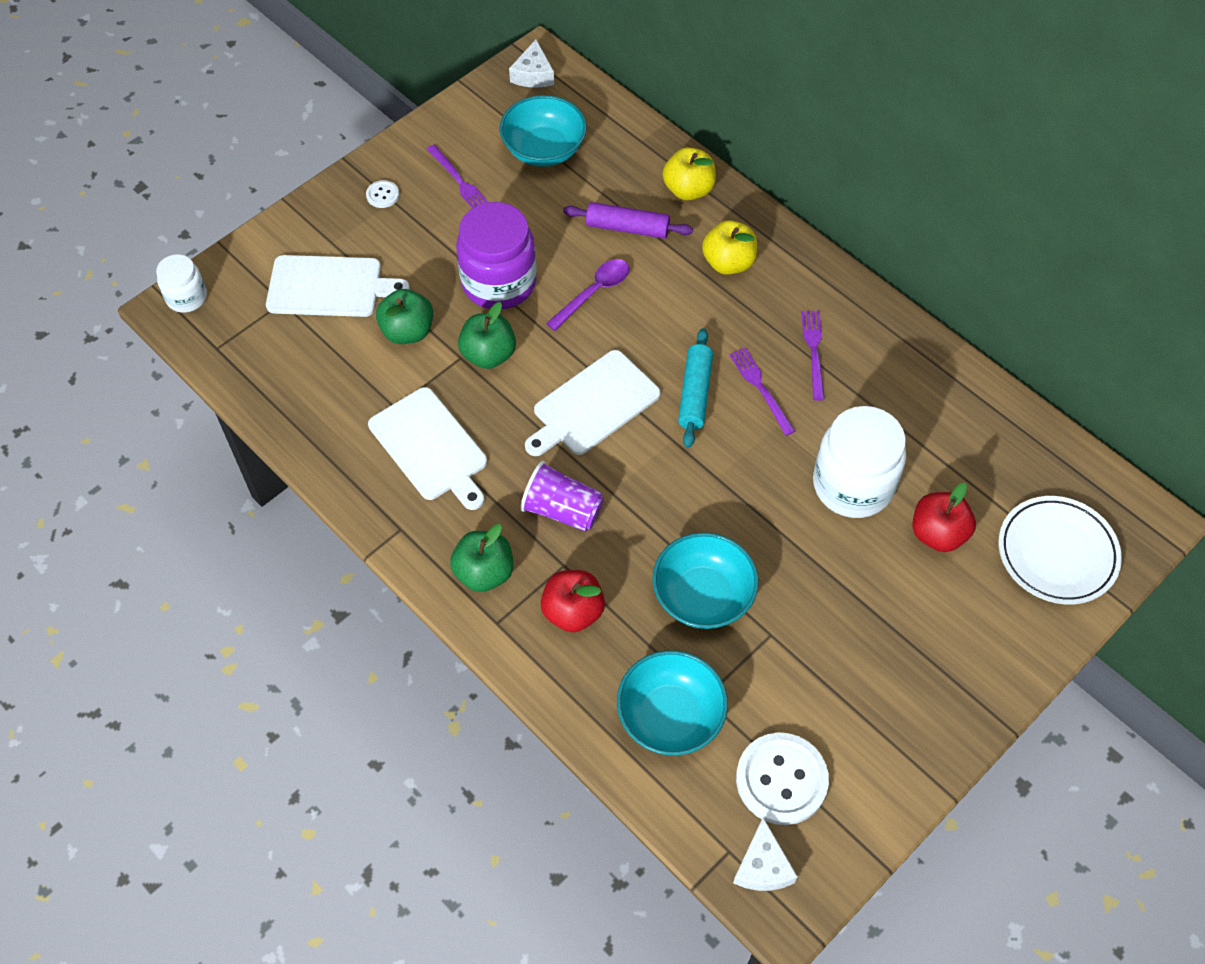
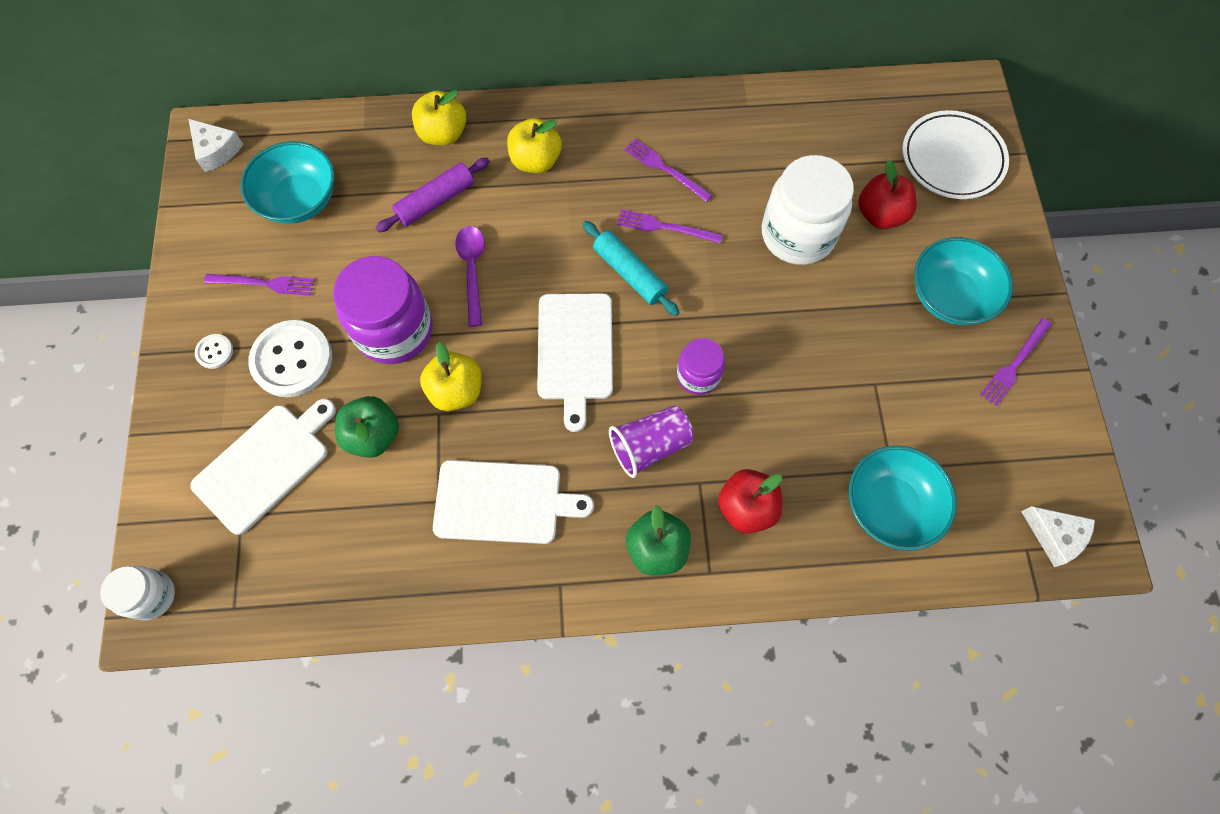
camera: 50 degrees left, 10 degrees up
green apple [458,302,516,369] -> yellow apple [420,342,482,411]
turquoise bowl [652,532,759,629] -> turquoise bowl moved to [914,237,1013,325]
white button [736,733,829,825] -> white button moved to [248,320,332,397]
none -> purple jar [677,338,725,395]
none -> purple fork [980,318,1052,406]

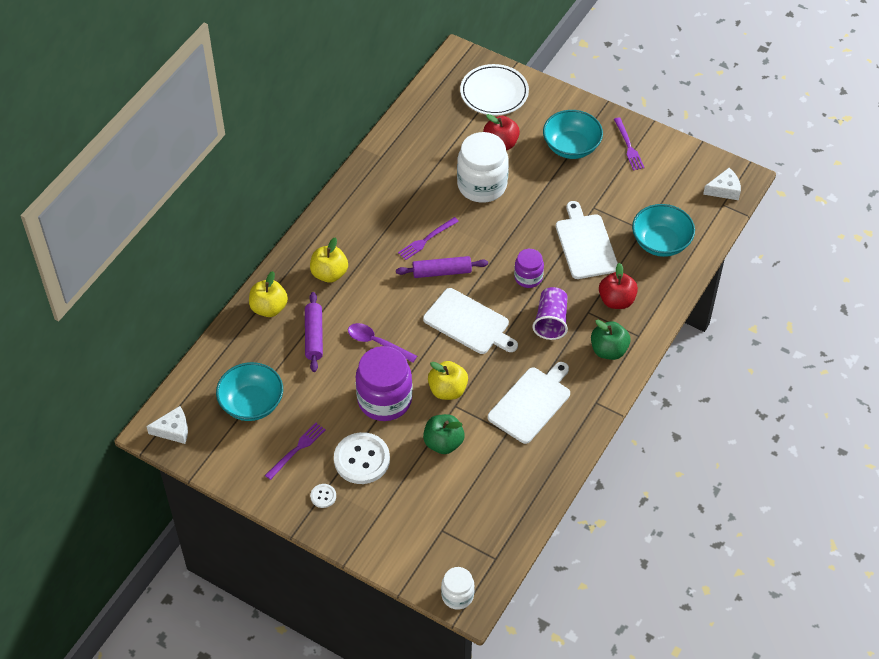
camera: 55 degrees left, 15 degrees down
white cutting board [190,399,336,535] -> white cutting board moved to [556,201,618,279]
turquoise rolling pin [583,221,680,316] -> purple rolling pin [396,256,488,278]
purple fork [624,138,713,202] -> none

